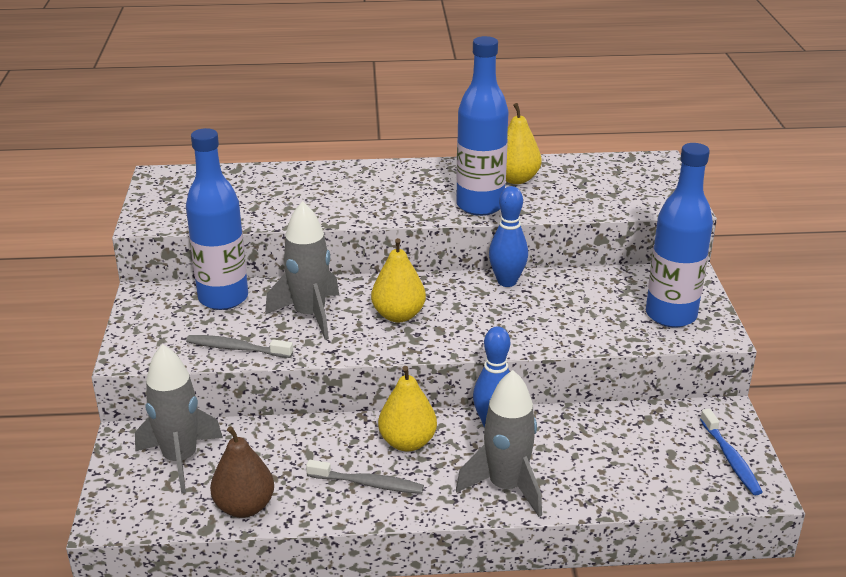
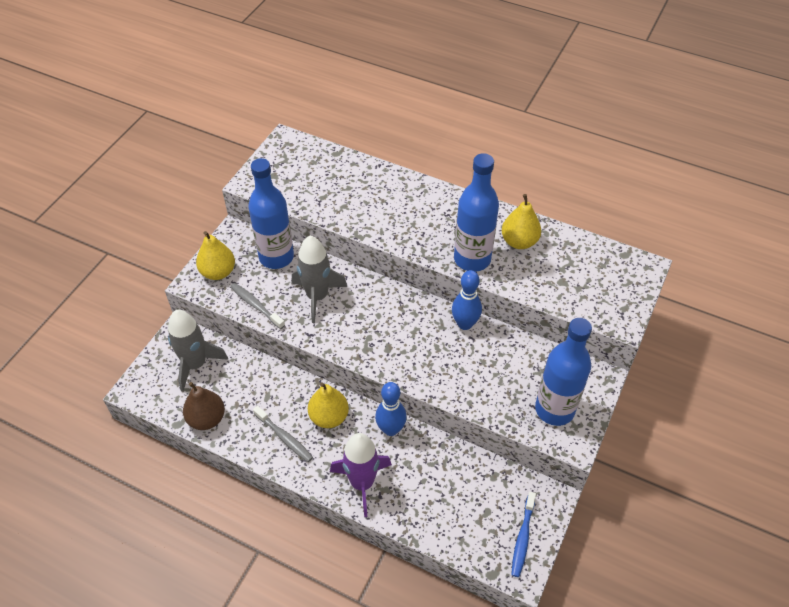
camera: 30 degrees right, 20 degrees up
yellow pear [371,238,426,322] -> yellow pear moved to [196,231,235,280]
grey rocket [456,370,542,517] -> purple rocket [330,433,392,517]

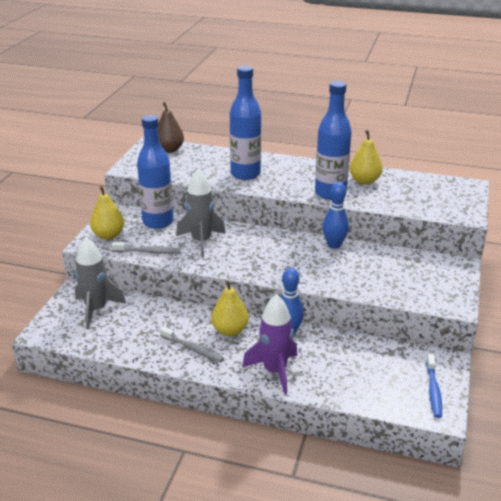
camera: 10 degrees left, 20 degrees down
brown pear [183,382,225,430] -> brown pear moved to [158,102,184,153]
grey toothbrush [230,283,285,329] -> grey toothbrush turned 150 degrees clockwise [111,242,180,254]
blue bottle [535,318,592,426] -> blue bottle moved to [230,66,261,180]

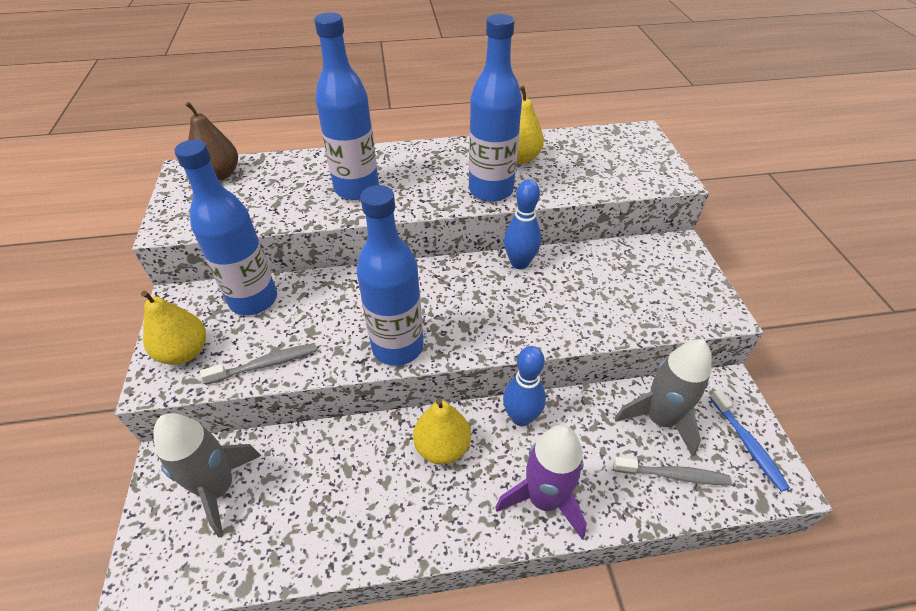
camera: 25 degrees left, 15 degrees up
grey toothbrush [160,326,224,362] -> grey toothbrush moved to [613,457,732,485]
grey rocket [176,168,226,258] -> grey rocket moved to [614,339,712,457]
none -> blue bottle [356,185,424,366]

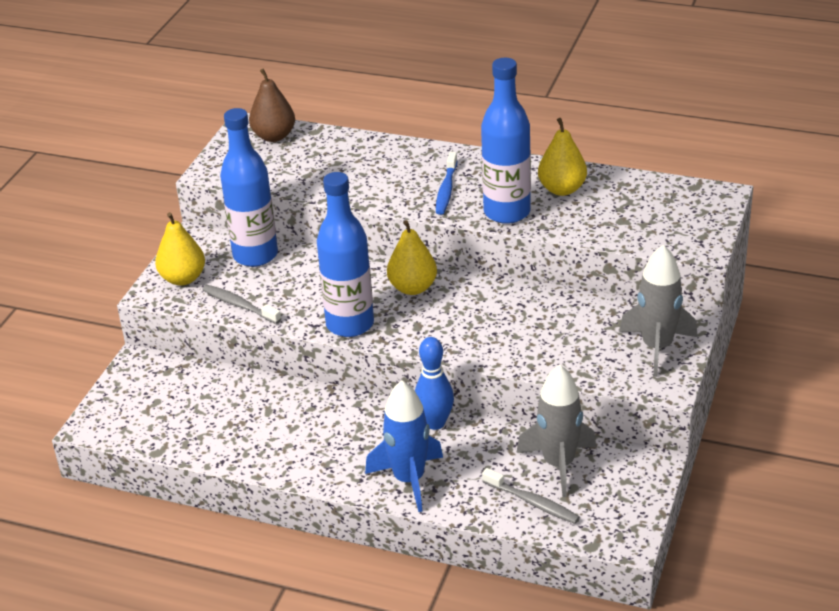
camera: 30 degrees right, 10 degrees down
grey rocket [153,413,262,538] -> grey rocket moved to [619,245,698,377]
grey toothbrush [200,343,317,385] -> grey toothbrush turned 150 degrees counterclockwise [202,285,281,324]
blue bottle [314,12,379,200] -> none
yellow pear [413,399,471,465] -> yellow pear moved to [387,220,437,295]
purple rocket [495,425,587,539] -> blue rocket [365,380,443,512]
blue bowling pin [504,179,541,269] -> none
blue toothbrush [710,389,790,492] -> blue toothbrush moved to [436,152,457,215]

